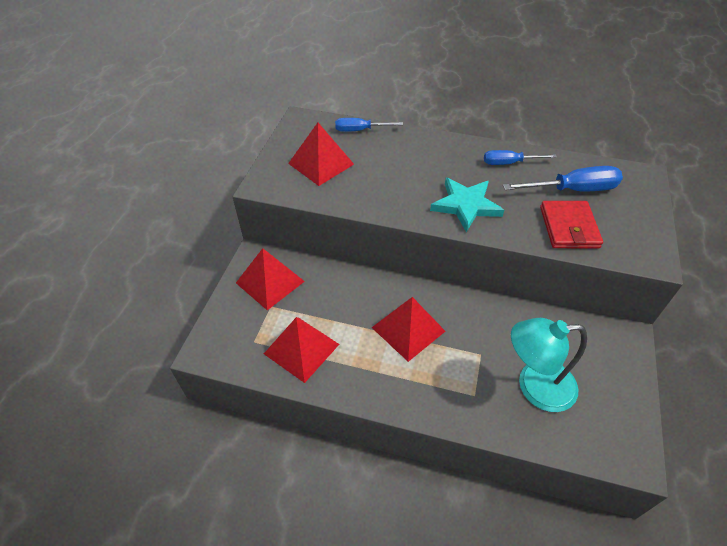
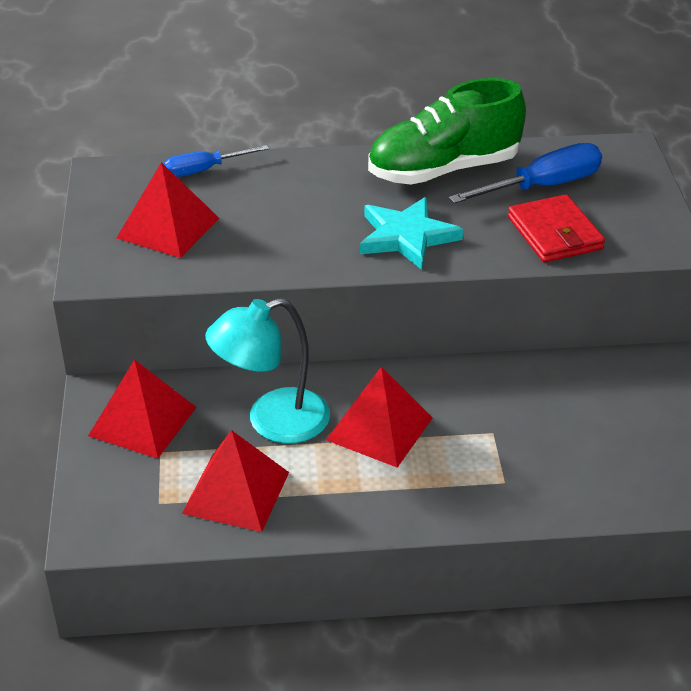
camera: 20 degrees left, 10 degrees down
blue screwdriver [484,150,557,165] -> green shoe [368,78,526,185]
turquoise lamp [511,318,587,412] -> turquoise lamp moved to [205,298,330,444]

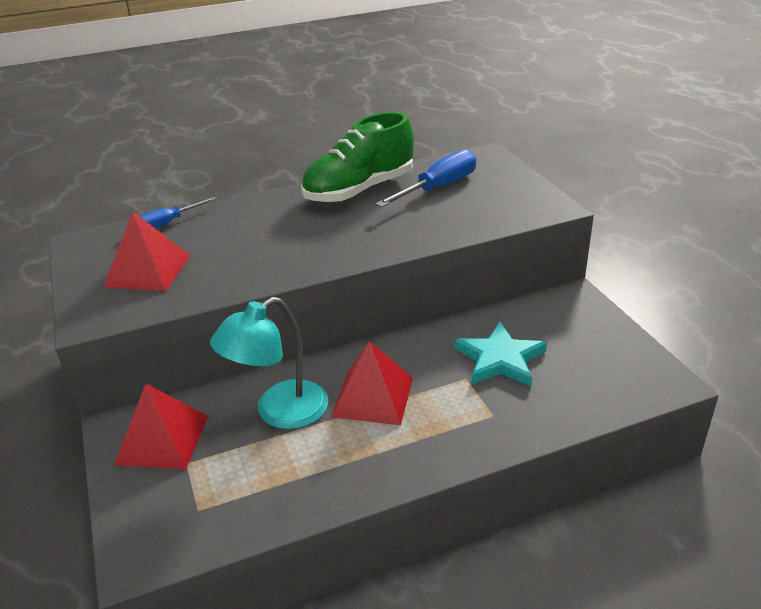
camera: 15 degrees left, 5 degrees down
red pyramid [182,430,289,532] -> none
turquoise star [360,197,463,270] -> turquoise star moved to [455,322,547,386]
red wallet [508,194,605,262] -> none

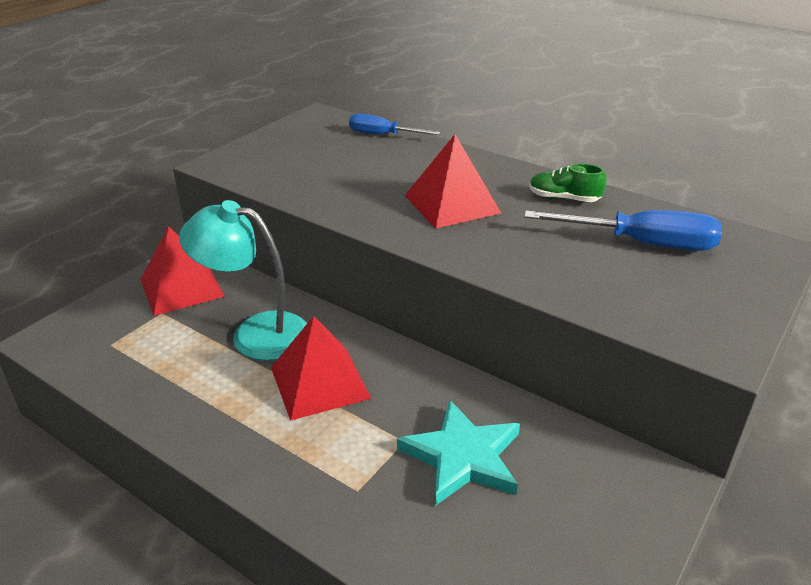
camera: 55 degrees right, 0 degrees up
red pyramid [104,211,191,291] -> red pyramid moved to [405,134,501,229]
green shoe [301,112,414,204] -> green shoe [529,163,606,202], size x0.44

